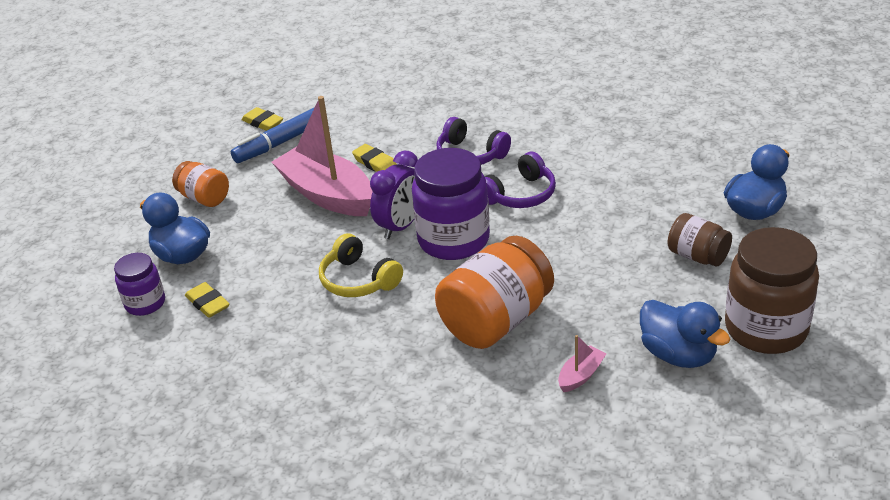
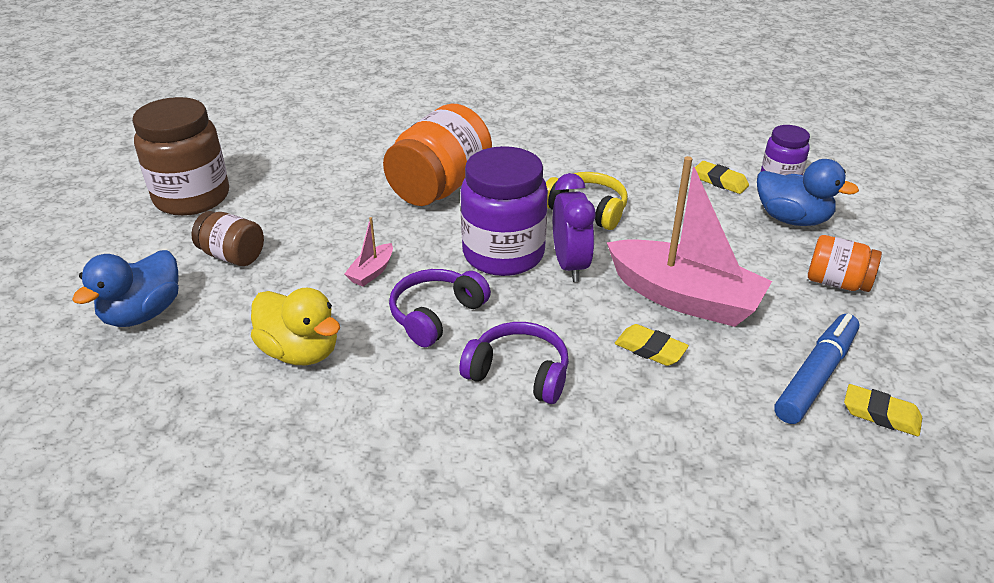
camera: 165 degrees right, 0 degrees up
purple clock [370,151,418,239] -> purple clock turned 150 degrees clockwise [553,173,596,282]
pink boat [558,335,606,392] -> pink boat moved to [344,217,393,286]
blue duck [640,300,730,368] -> none
none -> yellow duck [251,288,340,365]

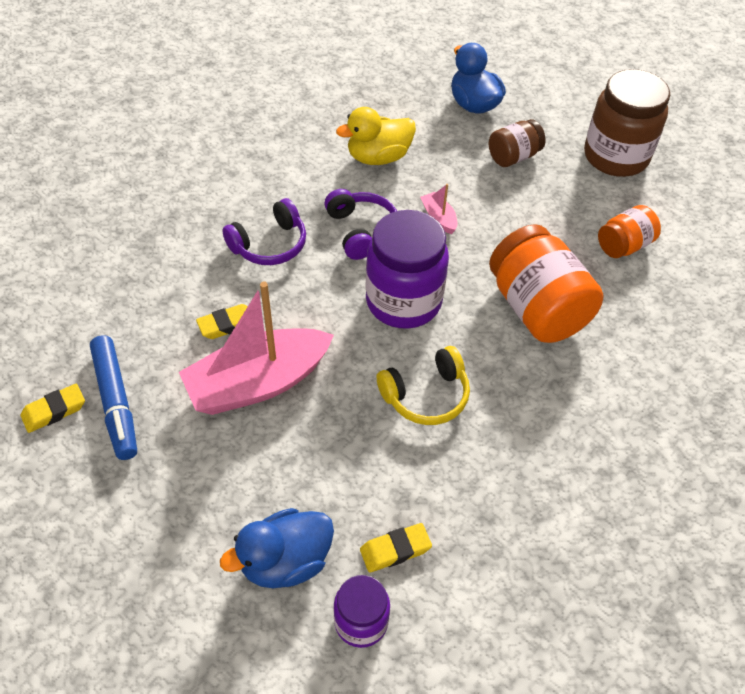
camera: 120 degrees right, 15 degrees up
purple clock [553,173,596,282] -> none
orange jar [808,235,882,292] -> orange jar moved to [598,205,661,258]

